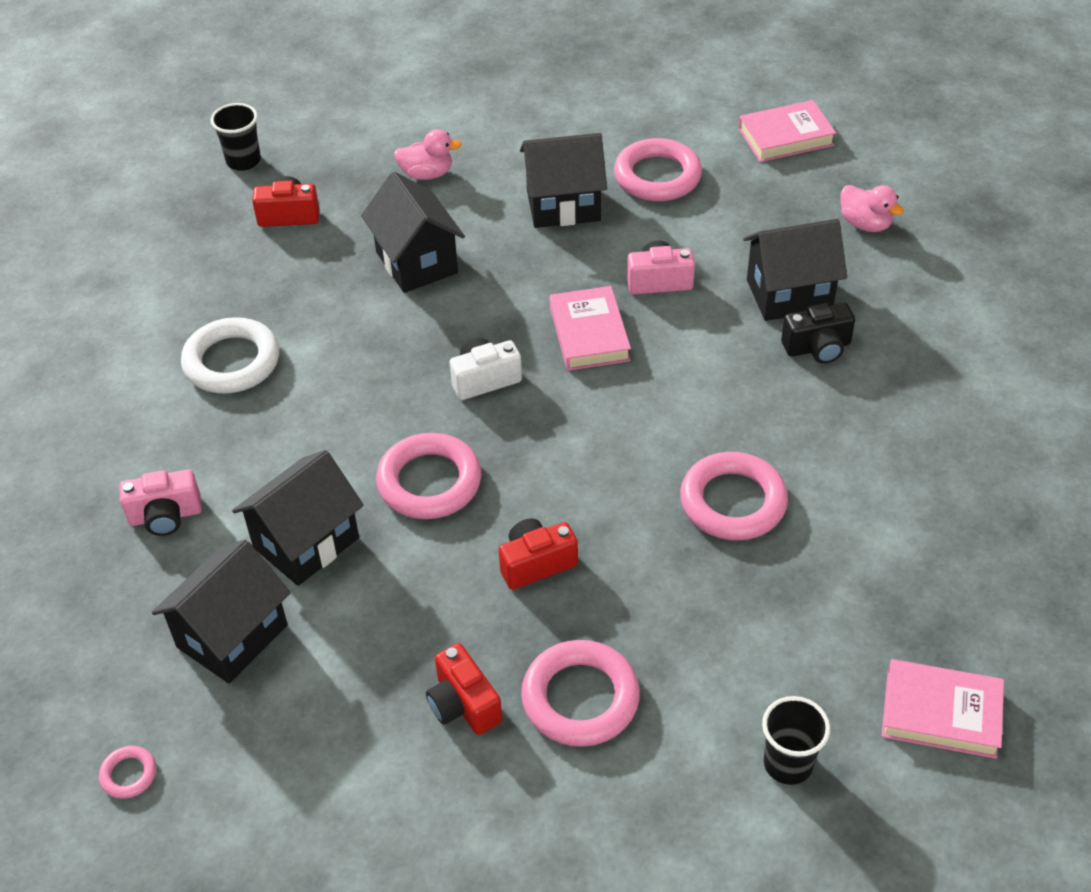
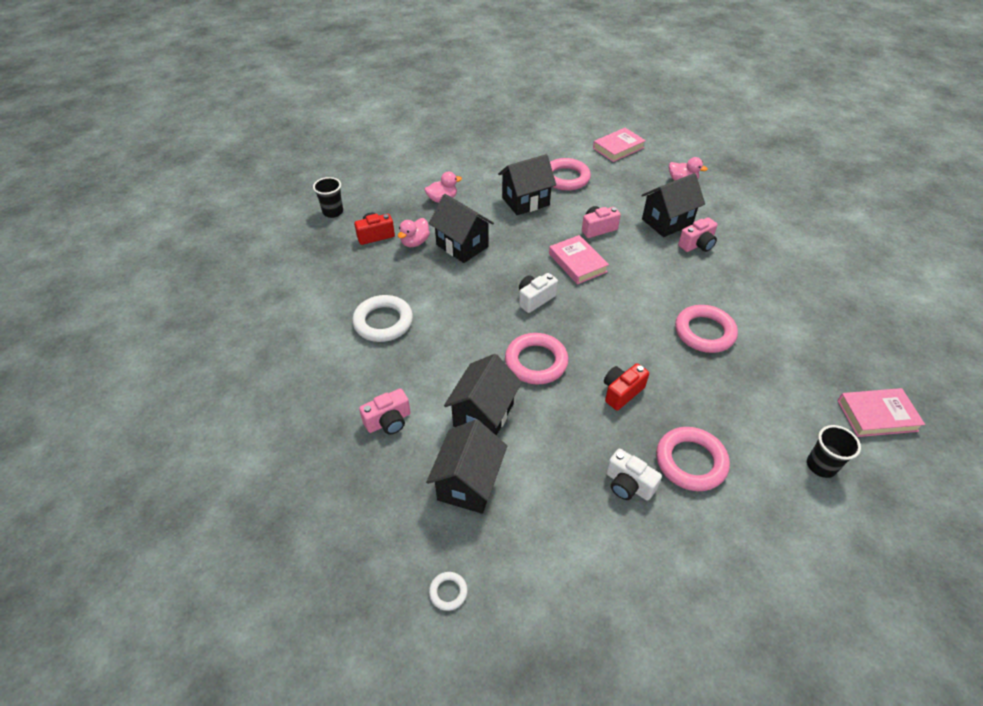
camera: 20 degrees left, 0 degrees up
pink ring [99,746,156,799] -> white ring [429,572,468,611]
red camera [426,643,502,735] -> white camera [606,449,662,501]
black camera [781,303,855,364] -> pink camera [678,217,718,252]
none -> pink duck [398,218,430,247]

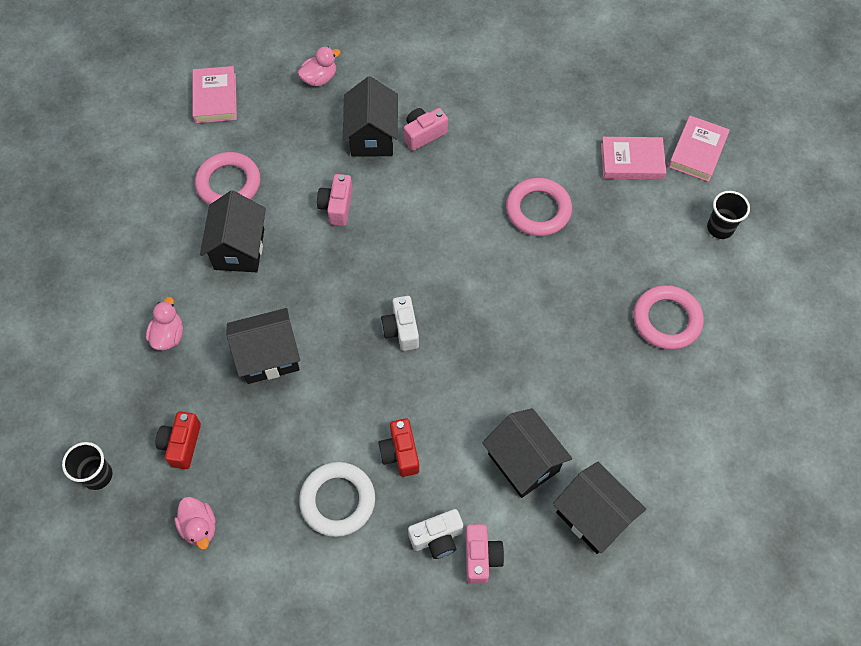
camera: 60 degrees left, 15 degrees up
pink duck [398,218,430,247] -> pink duck moved to [174,497,216,550]
white ring [429,572,468,611] -> none
pink ring [505,333,569,384] -> none
pink book [549,235,609,284] -> pink book moved to [601,137,666,180]
red camera [604,363,649,410] -> red camera moved to [378,418,419,477]
white camera [606,449,662,501] -> white camera moved to [408,509,464,559]
pink camera [678,217,718,252] -> pink camera turned 120 degrees counterclockwise [404,108,448,151]

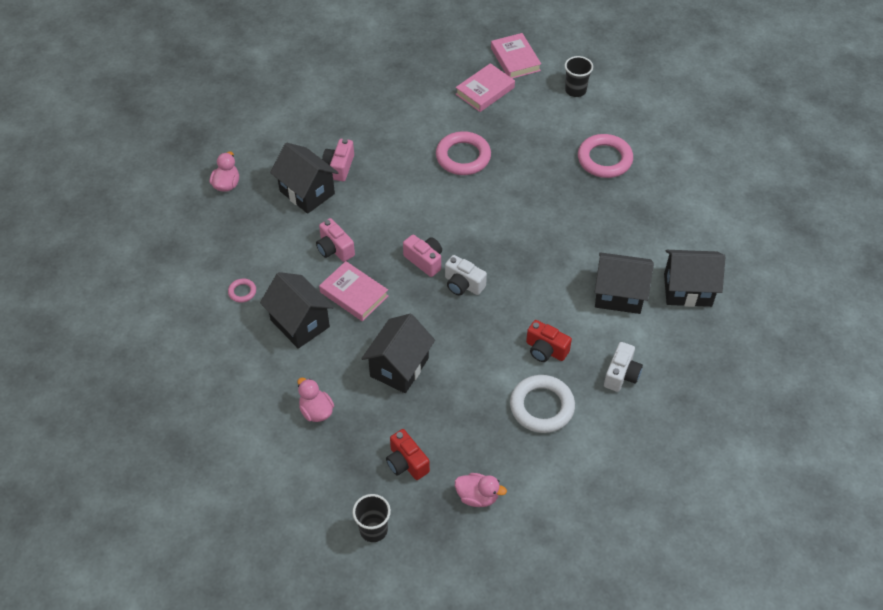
camera: 45 degrees left, 10 degrees down
pink book [193,66,237,123] -> pink book moved to [319,261,388,321]
pink ring [195,152,260,205] -> pink ring [228,279,256,303], size x0.47
pink camera [465,524,504,584] -> pink camera moved to [403,234,442,277]

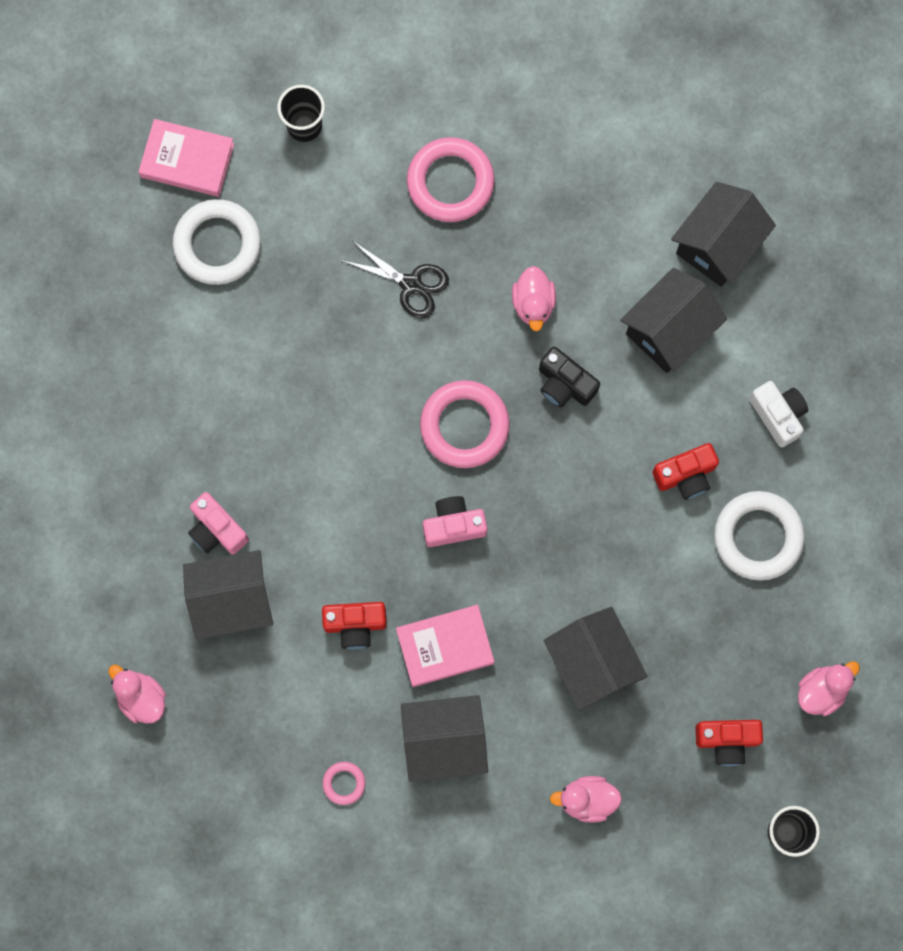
camera: 55 degrees left, 25 degrees up
pink camera [316,218,355,262] -> red camera [322,602,387,649]
pink ring [436,131,491,175] -> pink ring moved to [420,380,510,468]
white camera [445,255,487,295] -> none
pink book [456,63,515,112] -> white ring [173,199,261,285]
none -> black scissors [341,241,449,318]
none -> pink duck [512,266,556,331]
none -> black camera [539,347,600,408]

